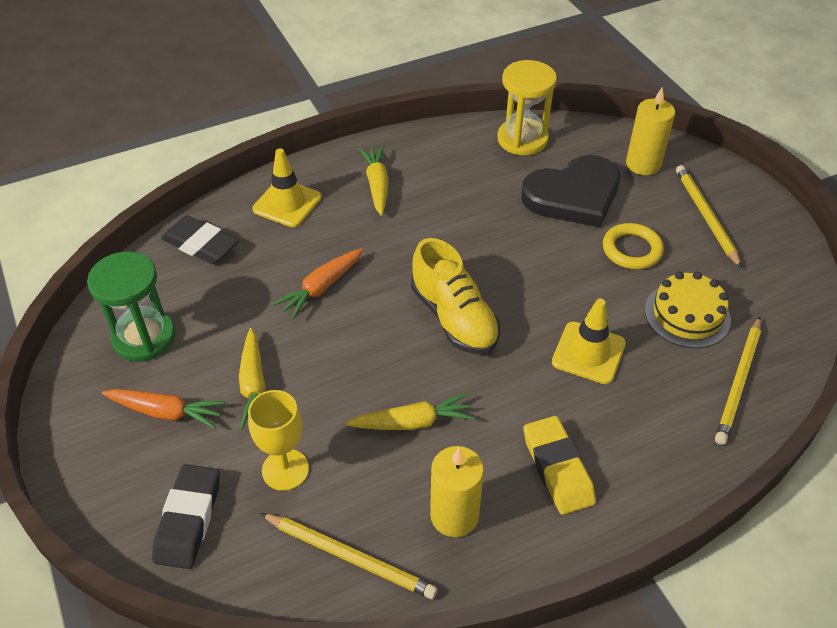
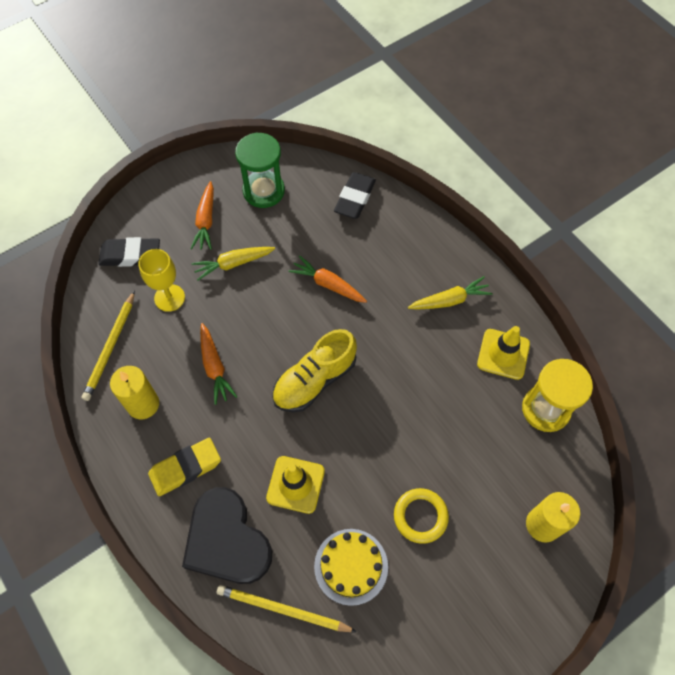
camera: 80 degrees right, 15 degrees up
yellow traffic cone [253,148,322,227] -> yellow traffic cone moved to [477,326,530,380]
yellow carrot [346,393,475,430] -> orange carrot [200,323,237,405]
black heart [521,155,620,227] -> black heart moved to [182,487,272,584]
yellow pencil [676,165,742,268] -> none

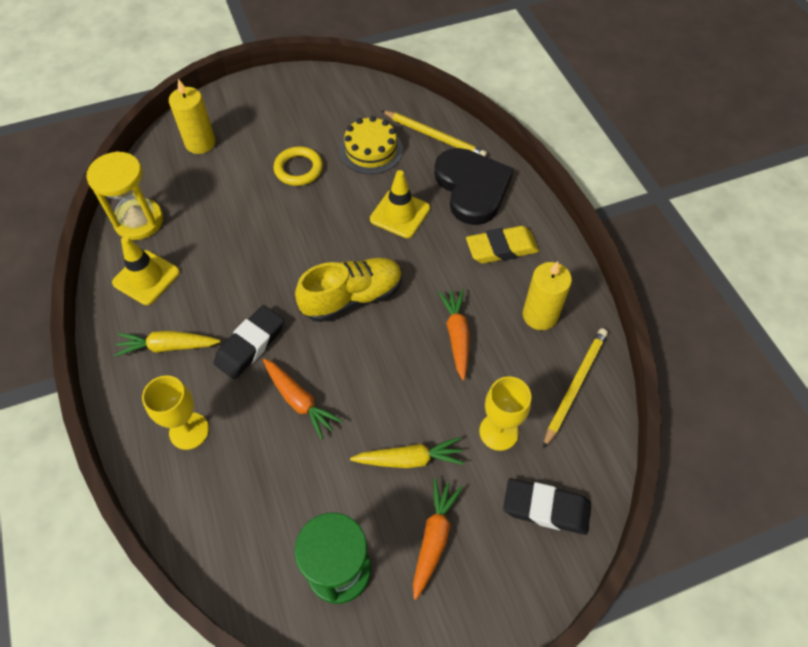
camera: 165 degrees left, 5 degrees down
black eraser [334,172,376,219] -> black eraser moved to [214,305,284,379]
none -> yellow goblet [142,376,209,450]

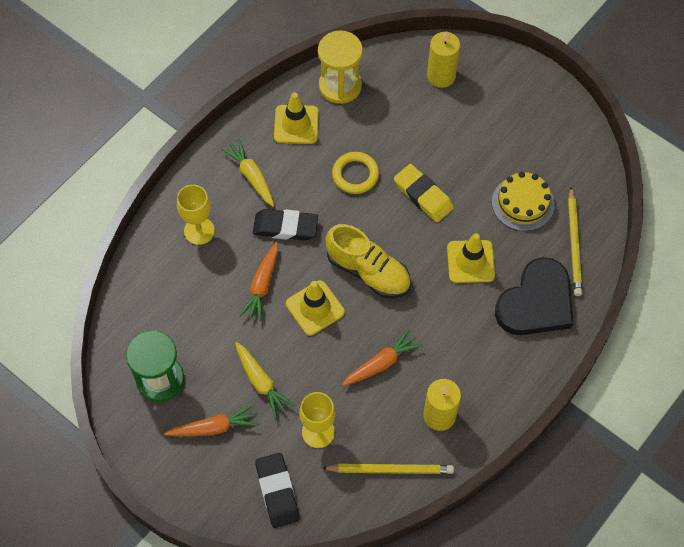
camera: 60 degrees right, 5 degrees up
yellow ring [273,147,323,186] -> yellow ring moved to [332,152,379,194]
yellow eraser [466,226,539,264] -> yellow eraser moved to [394,164,454,222]
none -> yellow traffic cone [286,280,345,336]

